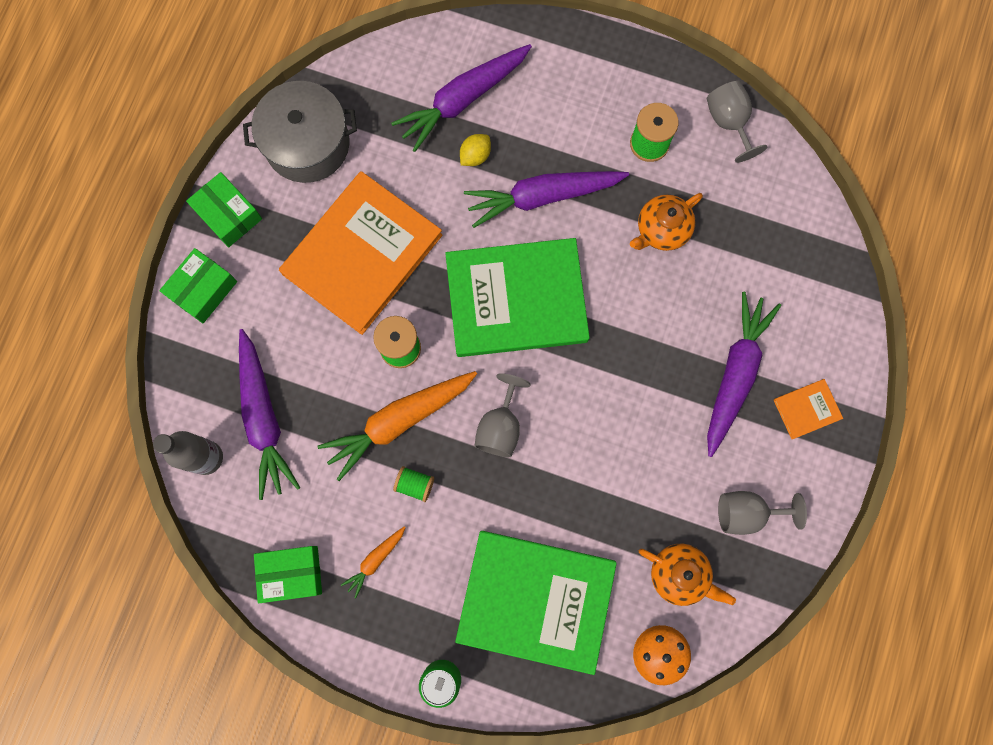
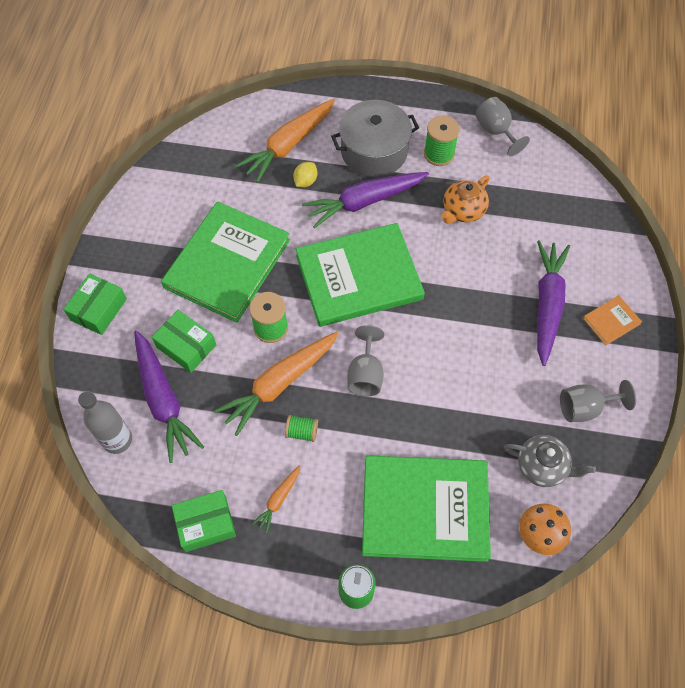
camera: 10 degrees left, 15 degrees down
green box [186,172,262,247] -> green box moved to [152,310,216,373]
grey pot [243,81,357,183] -> grey pot moved to [331,100,419,177]
orange book [279,171,442,335] -> green book [161,201,290,323]
purple carrot [391,44,532,152] -> orange carrot [236,99,335,183]
orange teapot [639,543,736,606] -> grey teapot [504,435,596,487]

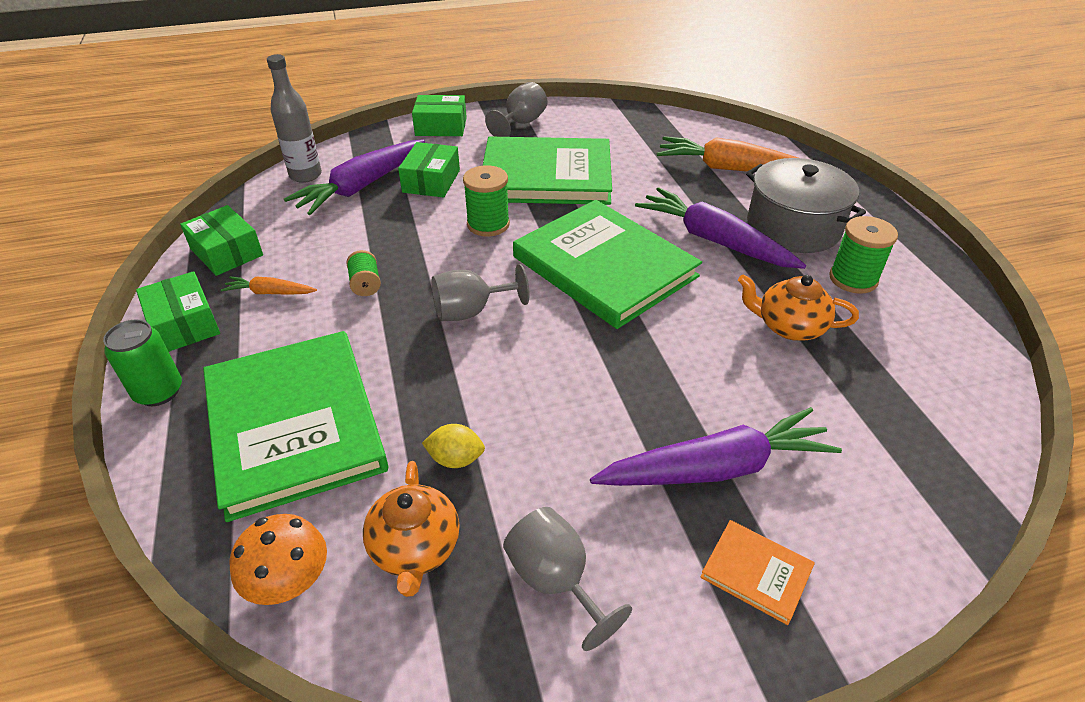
camera: 65 degrees right, 20 degrees down
orange carrot [214,332,339,436] -> none
yellow lemon [293,162,317,187] -> yellow lemon moved to [422,424,485,468]
grey goblet [475,97,530,156] -> grey goblet moved to [485,82,547,137]
grey teapot [504,435,596,487] -> orange teapot [363,461,460,597]
none -> green box [136,271,220,352]

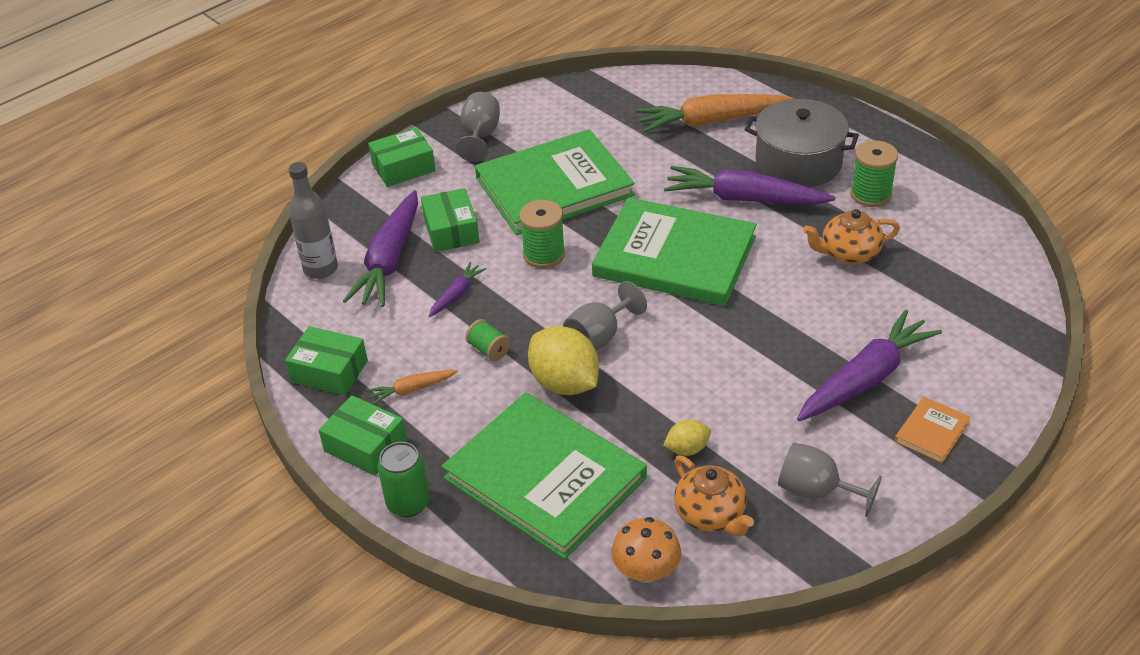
camera: 25 degrees left, 0 degrees up
orange book [701,520,815,625] -> orange book turned 60 degrees counterclockwise [895,397,971,463]
none -> purple carrot [429,262,486,317]
none -> yellow lemon [528,326,599,395]

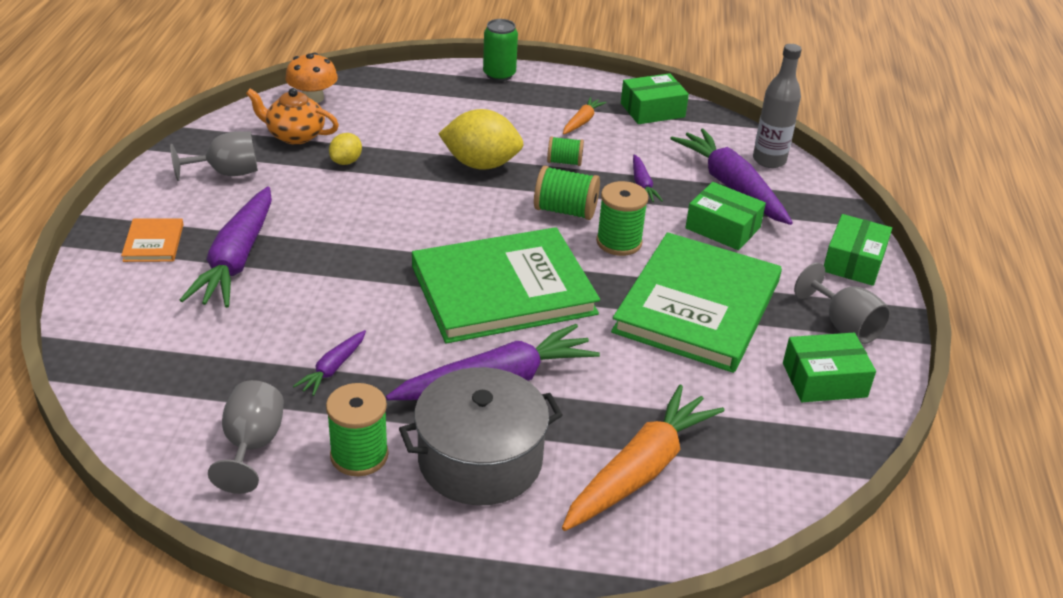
camera: 135 degrees right, 5 degrees down
green box [319,395,407,476] -> green box moved to [783,333,876,402]
green book [442,392,647,559] -> none
grey goblet [563,281,647,350] -> grey goblet moved to [208,380,284,494]
orange teapot [803,209,900,264] -> purple carrot [293,330,366,396]
none -> green spool [534,166,600,220]

